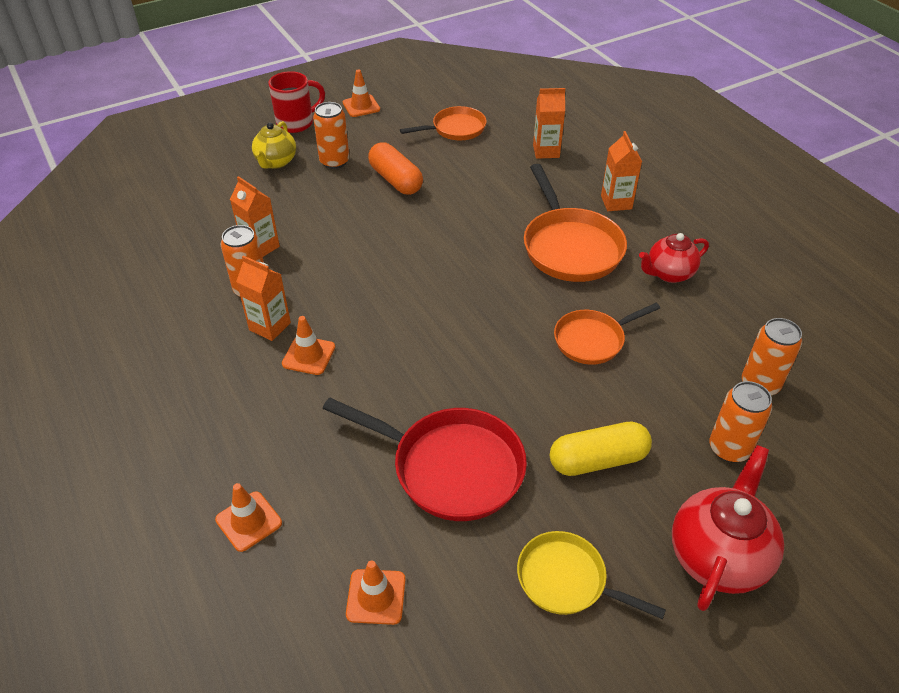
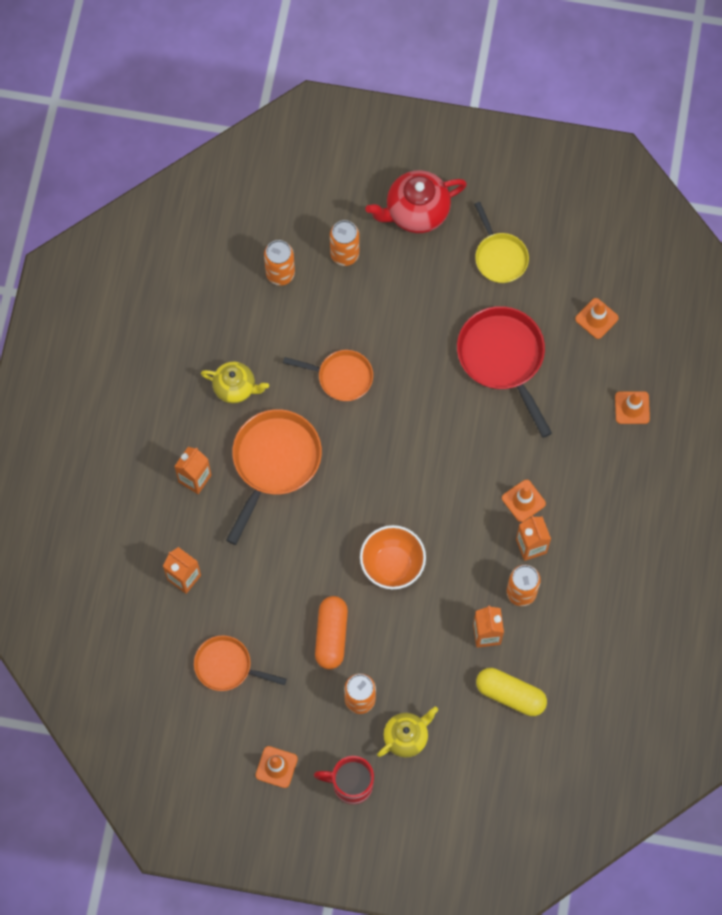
camera: 140 degrees left, 25 degrees up
yellow capsule [550,422,652,476] -> yellow capsule moved to [476,668,547,716]
red teapot [639,233,709,283] -> yellow teapot [201,362,269,404]
none -> orange bowl [360,525,426,589]

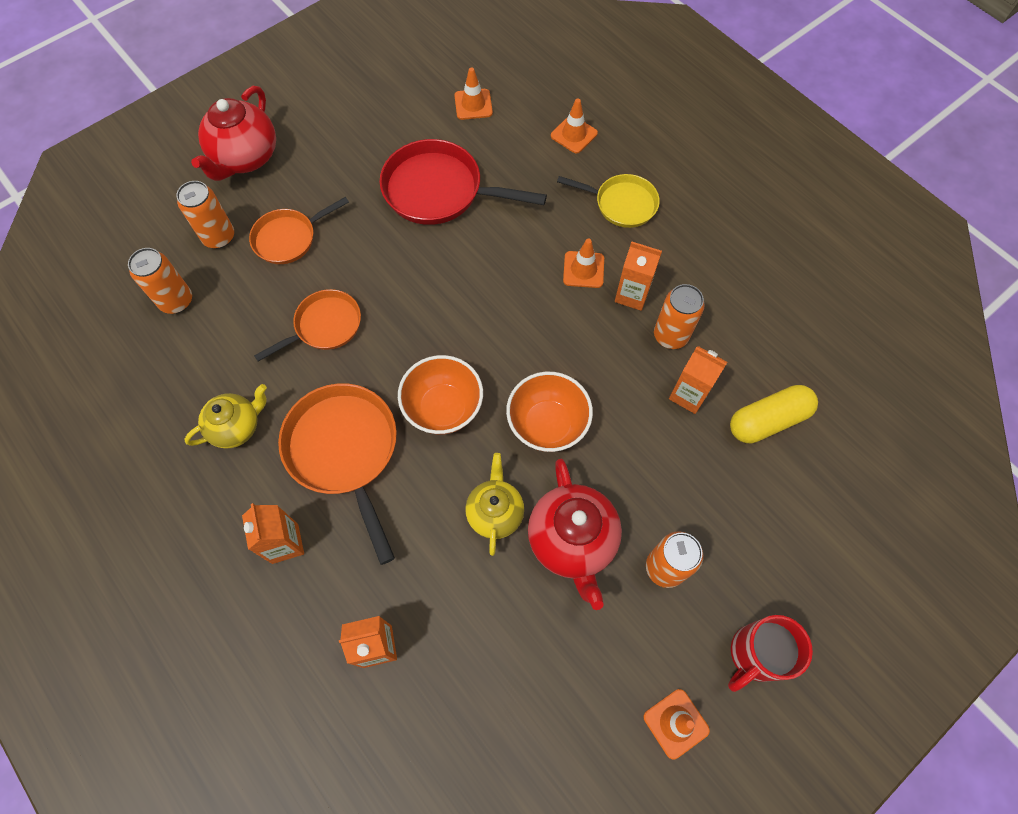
camera: 50 degrees left, 5 degrees down
orange pan [194,635,287,691] -> orange pan moved to [249,197,349,264]
orange capsule [315,596,348,669] -> red teapot [528,459,622,610]
yellow teapot [377,707,438,757] -> yellow teapot moved to [465,453,524,556]
yellow pan [474,202,529,283] -> yellow pan moved to [557,174,660,228]
none -> orange bowl [398,355,483,435]

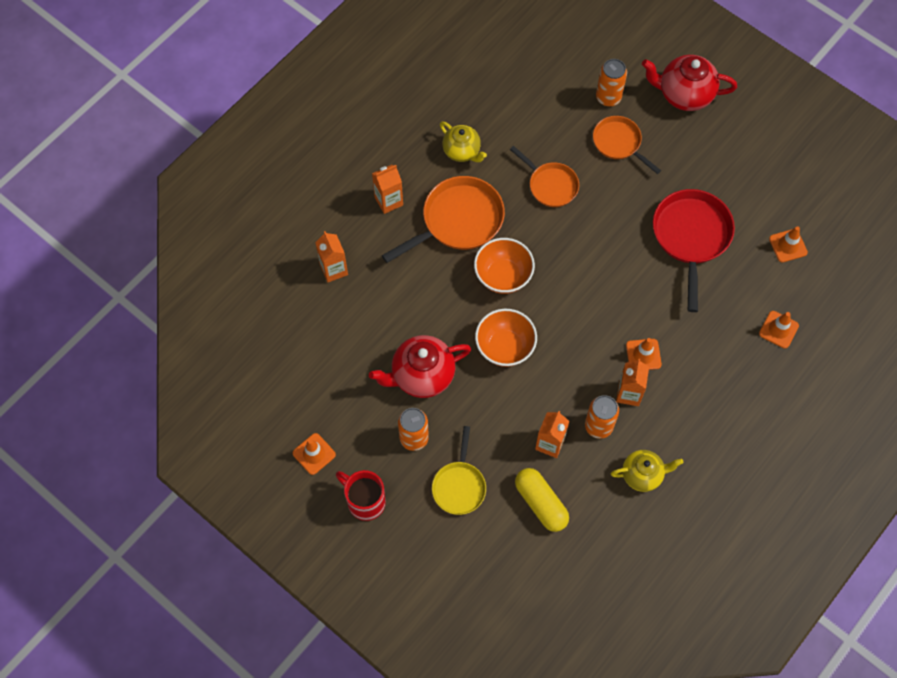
camera: 80 degrees right, 0 degrees up
orange can [128,248,192,314] -> none
yellow teapot [465,453,524,556] -> yellow teapot moved to [611,450,683,492]
yellow pan [557,174,660,228] -> yellow pan moved to [432,426,486,515]

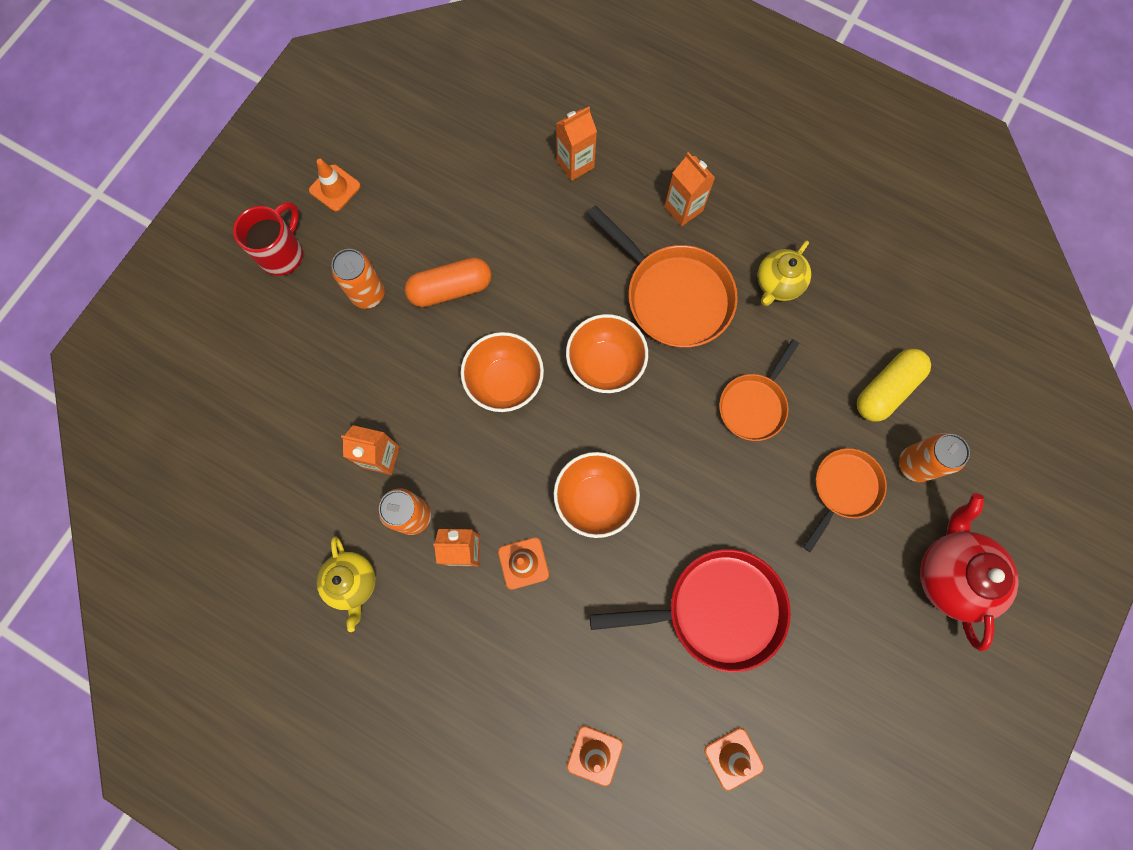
camera: 80 degrees right, 10 degrees up
red teapot [369,335,471,398] -> orange capsule [405,258,492,307]
yellow pan [432,426,486,515] -> none
yellow capsule [515,468,569,532] -> yellow capsule moved to [857,349,931,422]
none -> orange bowl [554,452,640,538]

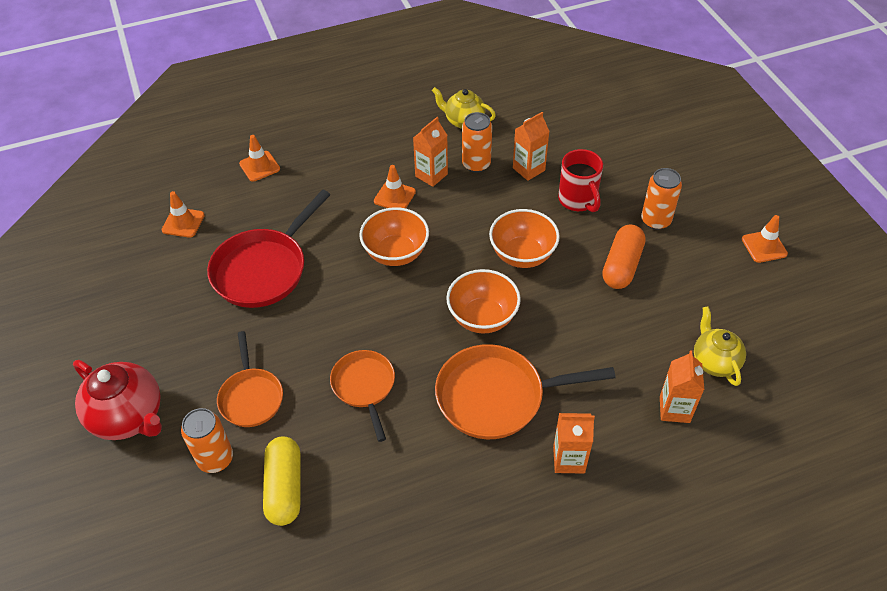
camera: 130 degrees right, 25 degrees down
red mug [233,202,303,276] -> red mug moved to [558,149,603,212]
yellow teapot [758,241,811,306] -> yellow teapot moved to [694,306,746,386]

